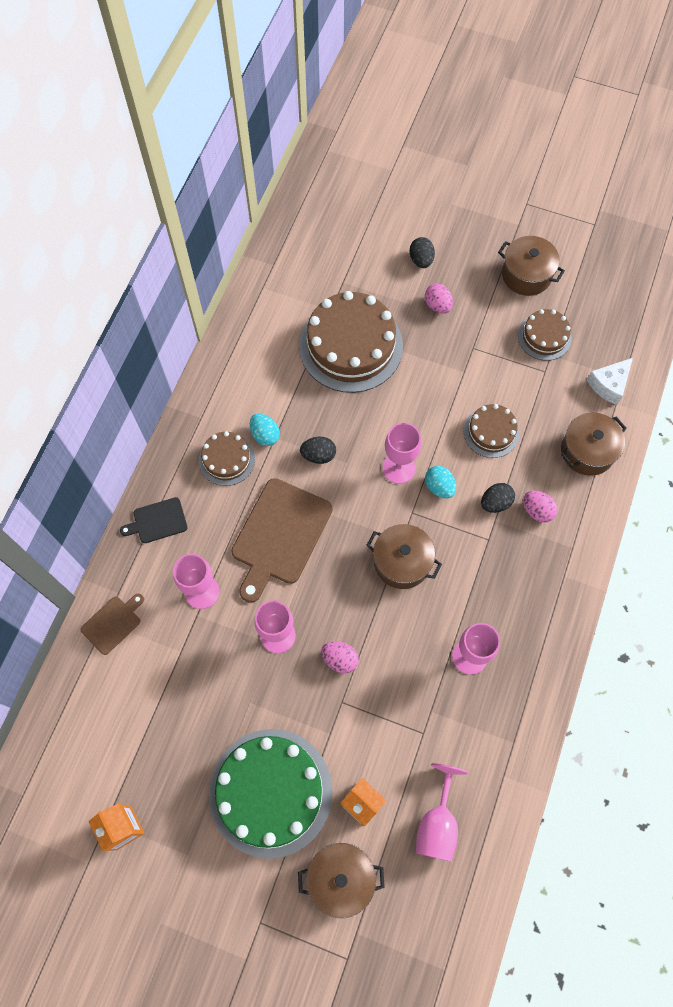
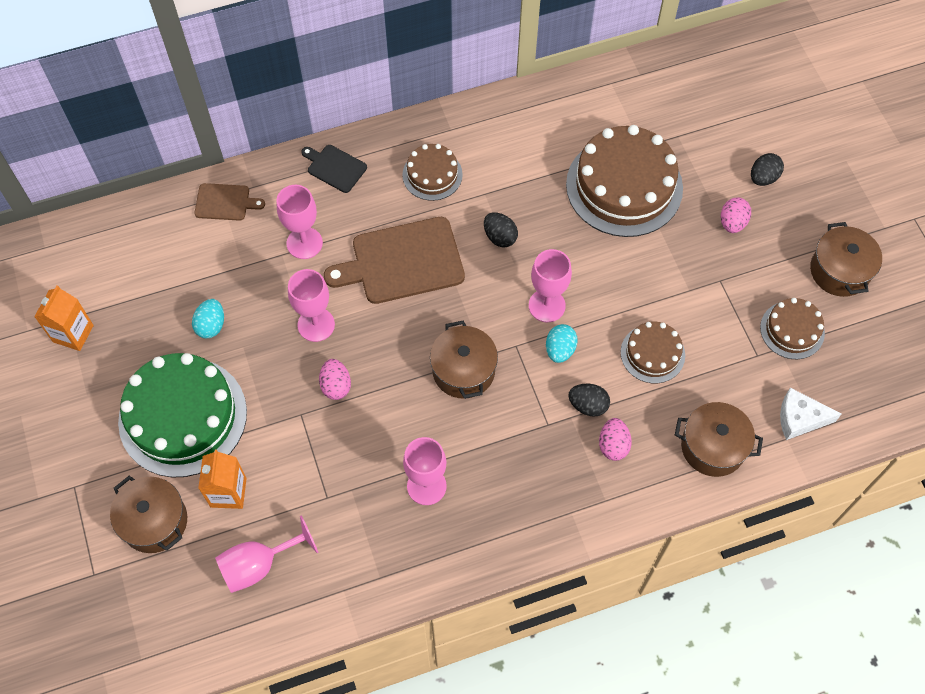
camera: 50 degrees right, 5 degrees down
turquoise egg [250,413,280,446] -> turquoise egg moved to [192,299,224,338]

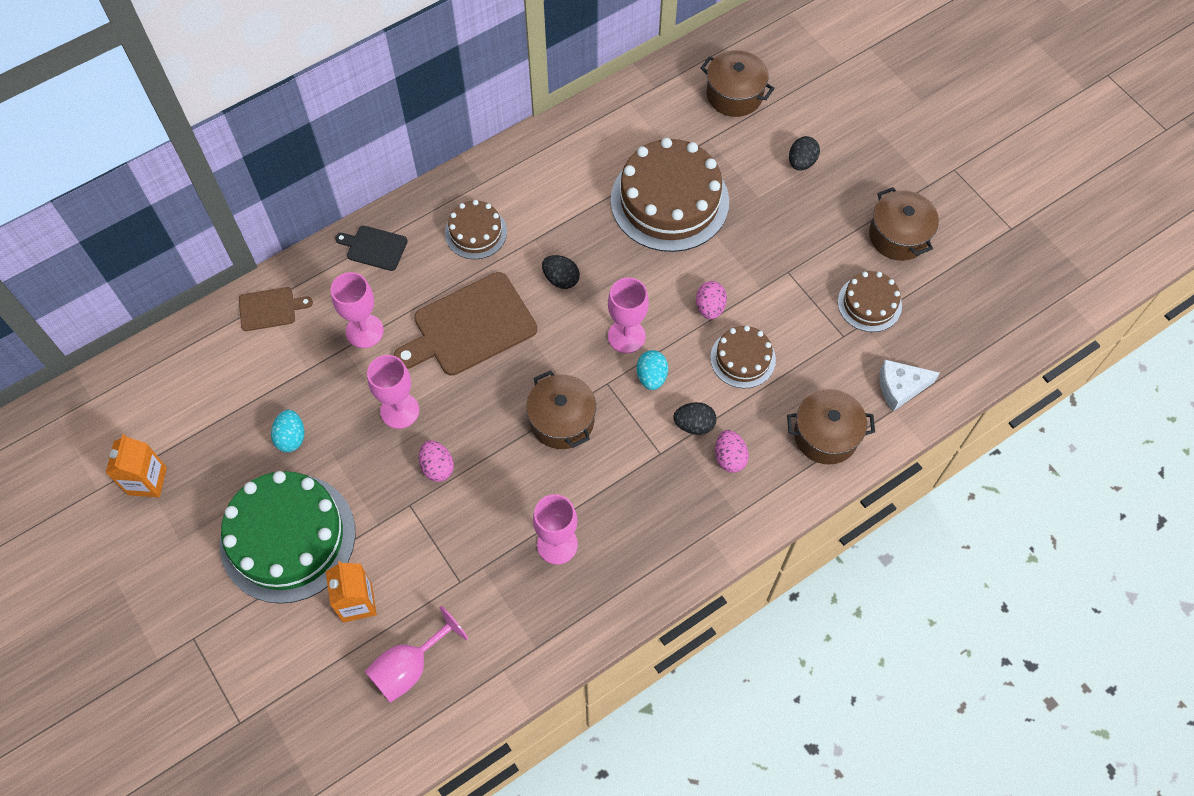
camera: 15 degrees left, 0 degrees up
brown pot [110,476,187,553] -> brown pot moved to [701,50,775,117]
pink egg [721,198,751,233] -> pink egg moved to [696,281,727,319]

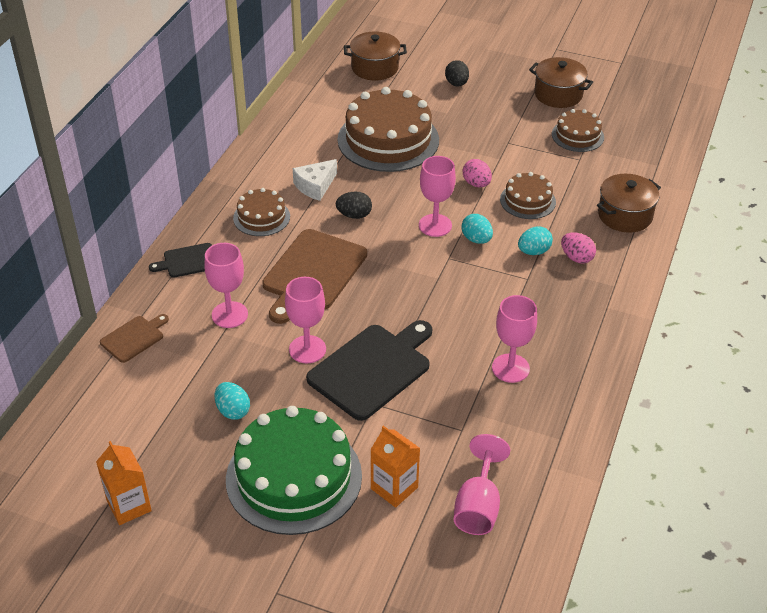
camera: 35 degrees left, 20 degrees down
pink egg [419,441,454,482] -> black cutting board [306,320,432,421]
brown pot [526,370,596,449] -> none
black egg [673,402,717,435] -> turquoise egg [518,226,553,255]
white cheese [879,360,940,411] -> white cheese moved to [293,159,337,201]

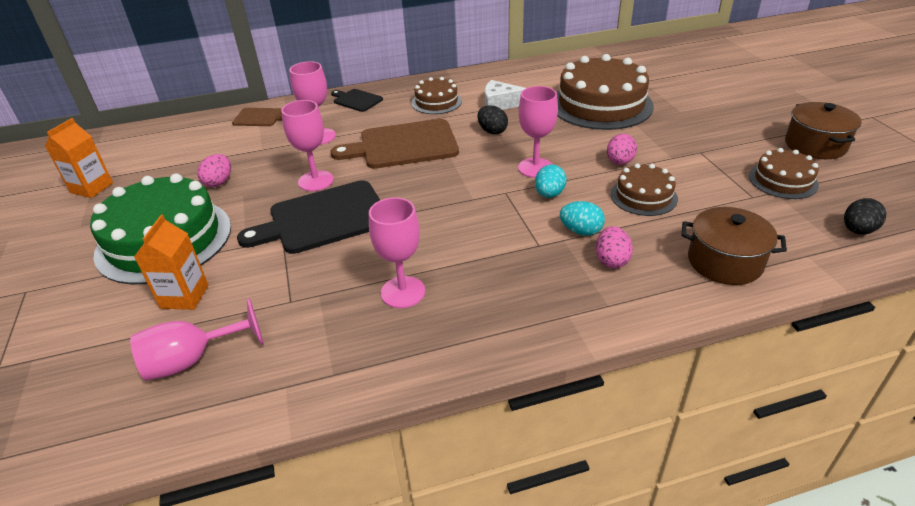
camera: 55 degrees right, 5 degrees down
turquoise egg [215,382,250,420] -> pink egg [197,154,231,187]
black cutting board [306,320,432,421] -> black cutting board turned 150 degrees clockwise [237,180,380,254]
brown pot [344,31,407,81] -> none
black egg [445,60,469,87] -> black egg moved to [844,198,886,234]

